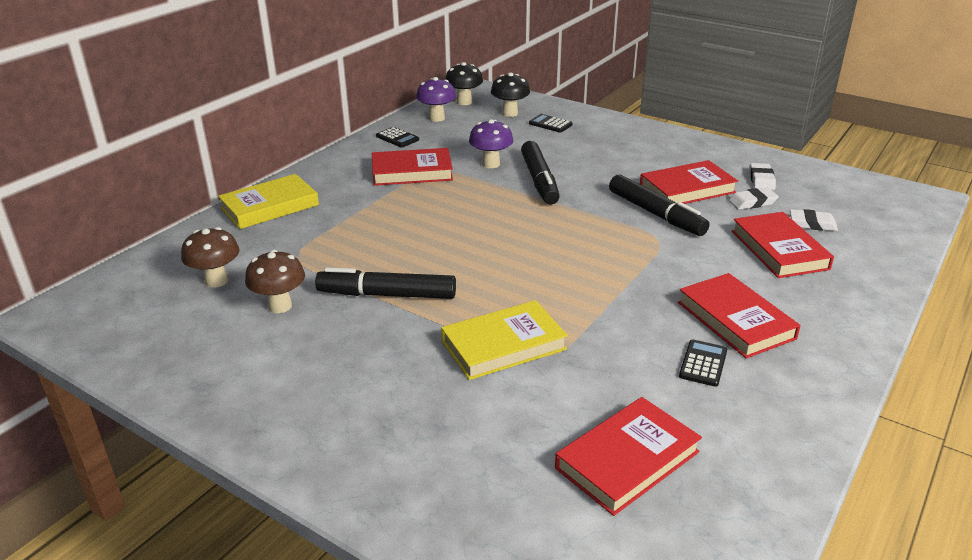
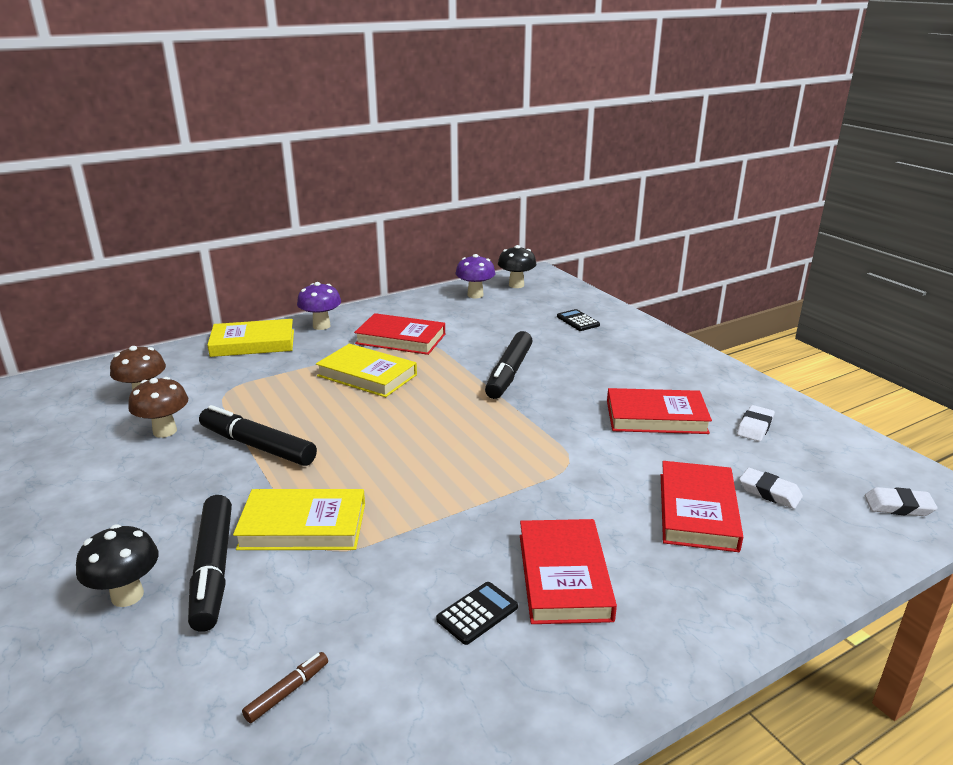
camera: 25 degrees right, 5 degrees down
black calculator [376,127,419,147] -> none
purple mushroom [469,119,513,168] -> purple mushroom moved to [297,282,341,330]
black mushroom [491,73,530,117] -> black mushroom moved to [76,524,158,607]
red book [555,397,702,516] -> brown marker [242,652,328,723]
black marker [609,175,709,236] -> black marker moved to [188,495,232,632]
white eraser [729,188,779,210] -> white eraser moved to [865,487,937,516]
none -> yellow book [316,344,417,397]

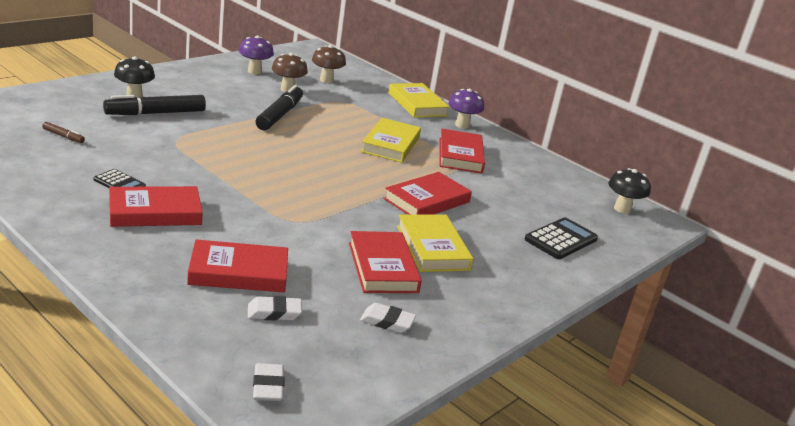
camera: 70 degrees right, 0 degrees up
yellow book [233,489,365,550] -> yellow book moved to [397,215,474,272]
purple mushroom [456,254,496,298] -> purple mushroom moved to [239,36,274,74]
black marker [485,331,532,399] -> red book [384,172,472,215]
black calculator [557,309,600,331] -> black calculator [524,217,598,259], size x1.62
white eraser [739,468,803,509] -> white eraser turned 60 degrees clockwise [248,296,302,321]

